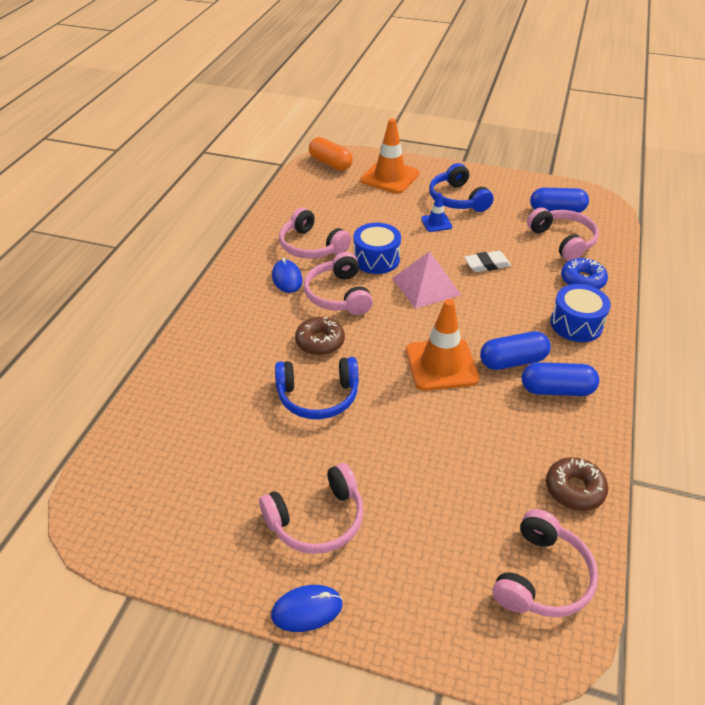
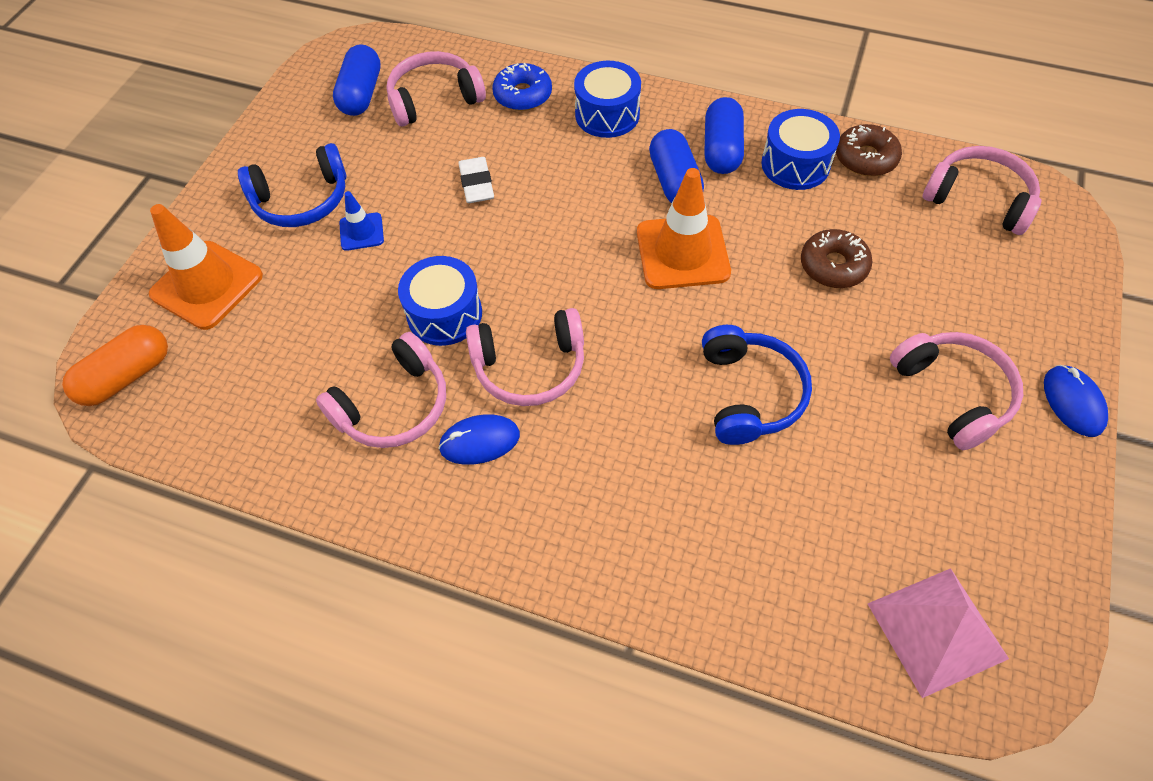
camera: 85 degrees left, 15 degrees up
brown donut [295,317,345,355] -> brown donut moved to [801,229,872,288]
pink pyramid [392,251,461,309] -> pink pyramid moved to [868,568,1009,698]
none -> blue drum [761,109,840,190]

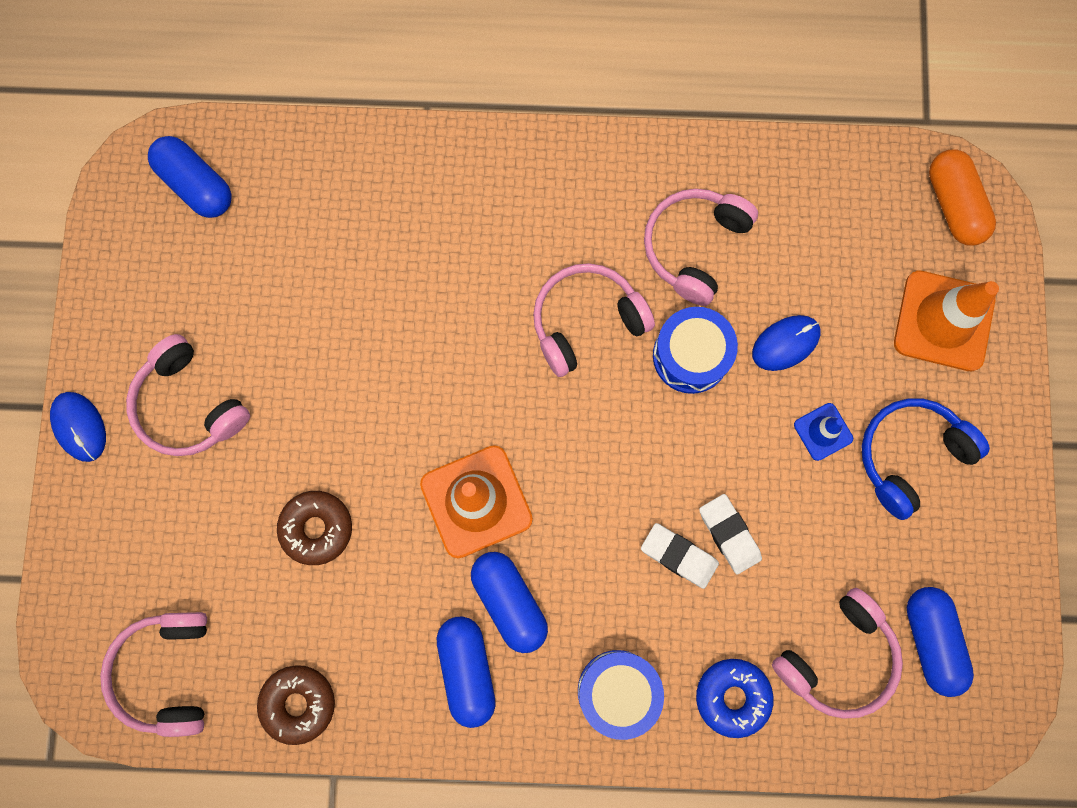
camera: 160 degrees right, 20 degrees up
orange capsule [62,325,168,406] -> orange capsule turned 45 degrees counterclockwise [929,149,996,246]
blue mouse [438,414,520,465] -> blue mouse moved to [752,315,821,371]
blue headphones [702,325,812,445] -> none
blue drum [761,109,840,190] -> none
pink pyramid [868,568,1009,698] -> blue capsule [148,136,232,218]
pink headphones [923,146,1042,235] -> pink headphones turned 75 degrees clockwise [100,612,207,737]
none -> white eraser [641,523,719,589]

